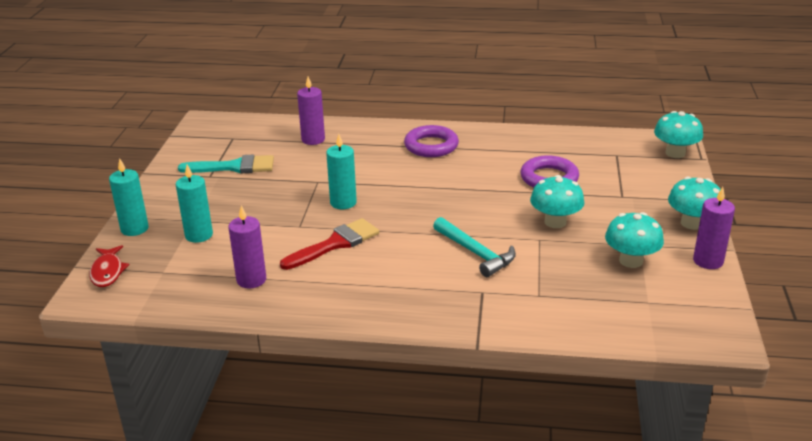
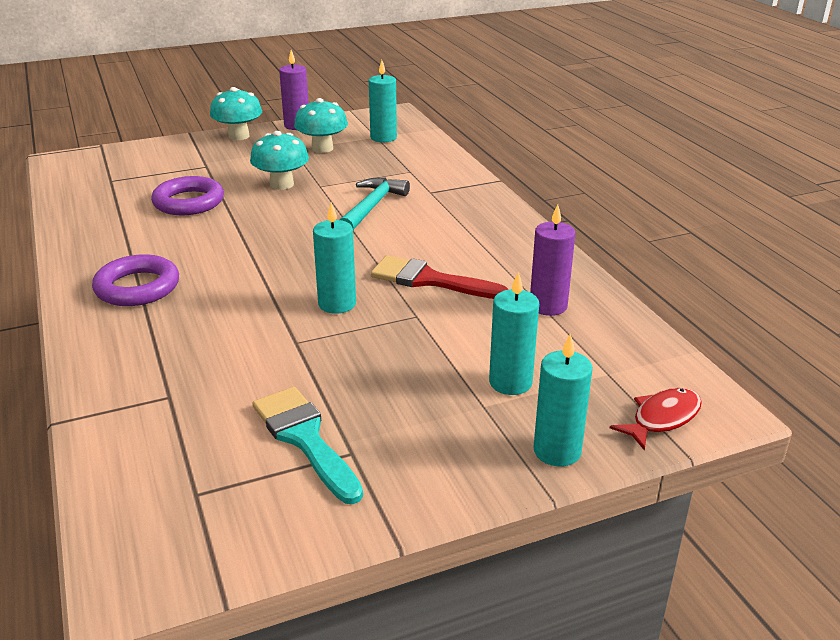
camera: 120 degrees left, 0 degrees up
purple candle [297,77,325,145] -> none
turquoise mushroom [654,111,703,158] -> none
none -> turquoise candle [369,60,397,142]

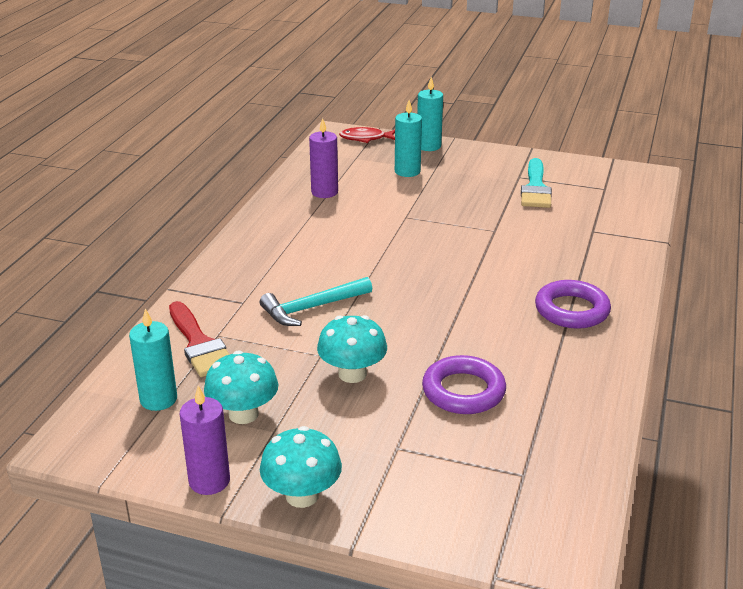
camera: 140 degrees left, 0 degrees up
turquoise candle [313,202,356,314] -> none
red brush [371,255,508,299] -> red brush moved to [169,301,230,377]

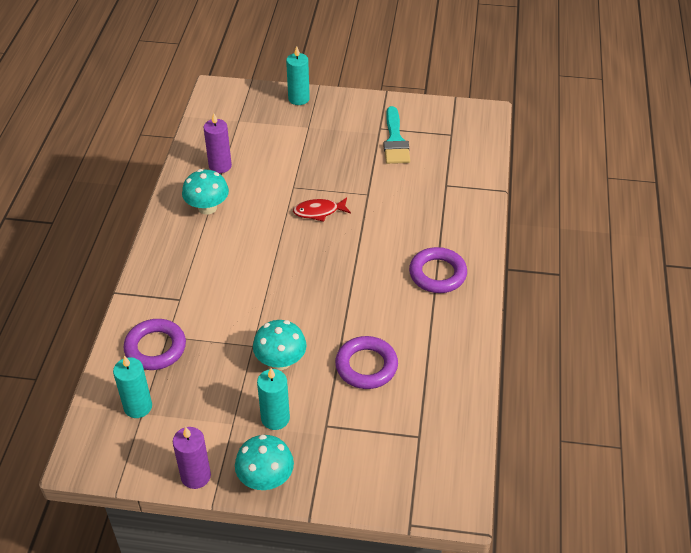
camera: 10 degrees left, 15 degrees up
red brush [169,301,230,377] -> purple ring [123,319,186,370]
turquoise mushroom [204,351,278,424] -> turquoise mushroom moved to [182,169,229,215]
turquoise hammer [260,277,372,326] -> none
red fish [339,127,395,143] -> red fish moved to [293,197,351,222]
turquoise candle [395,100,422,177] -> turquoise candle moved to [257,368,290,430]

